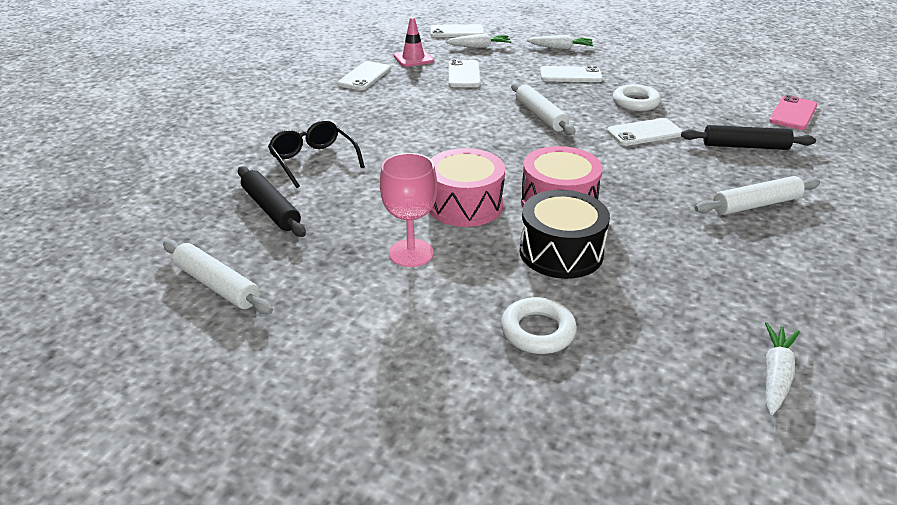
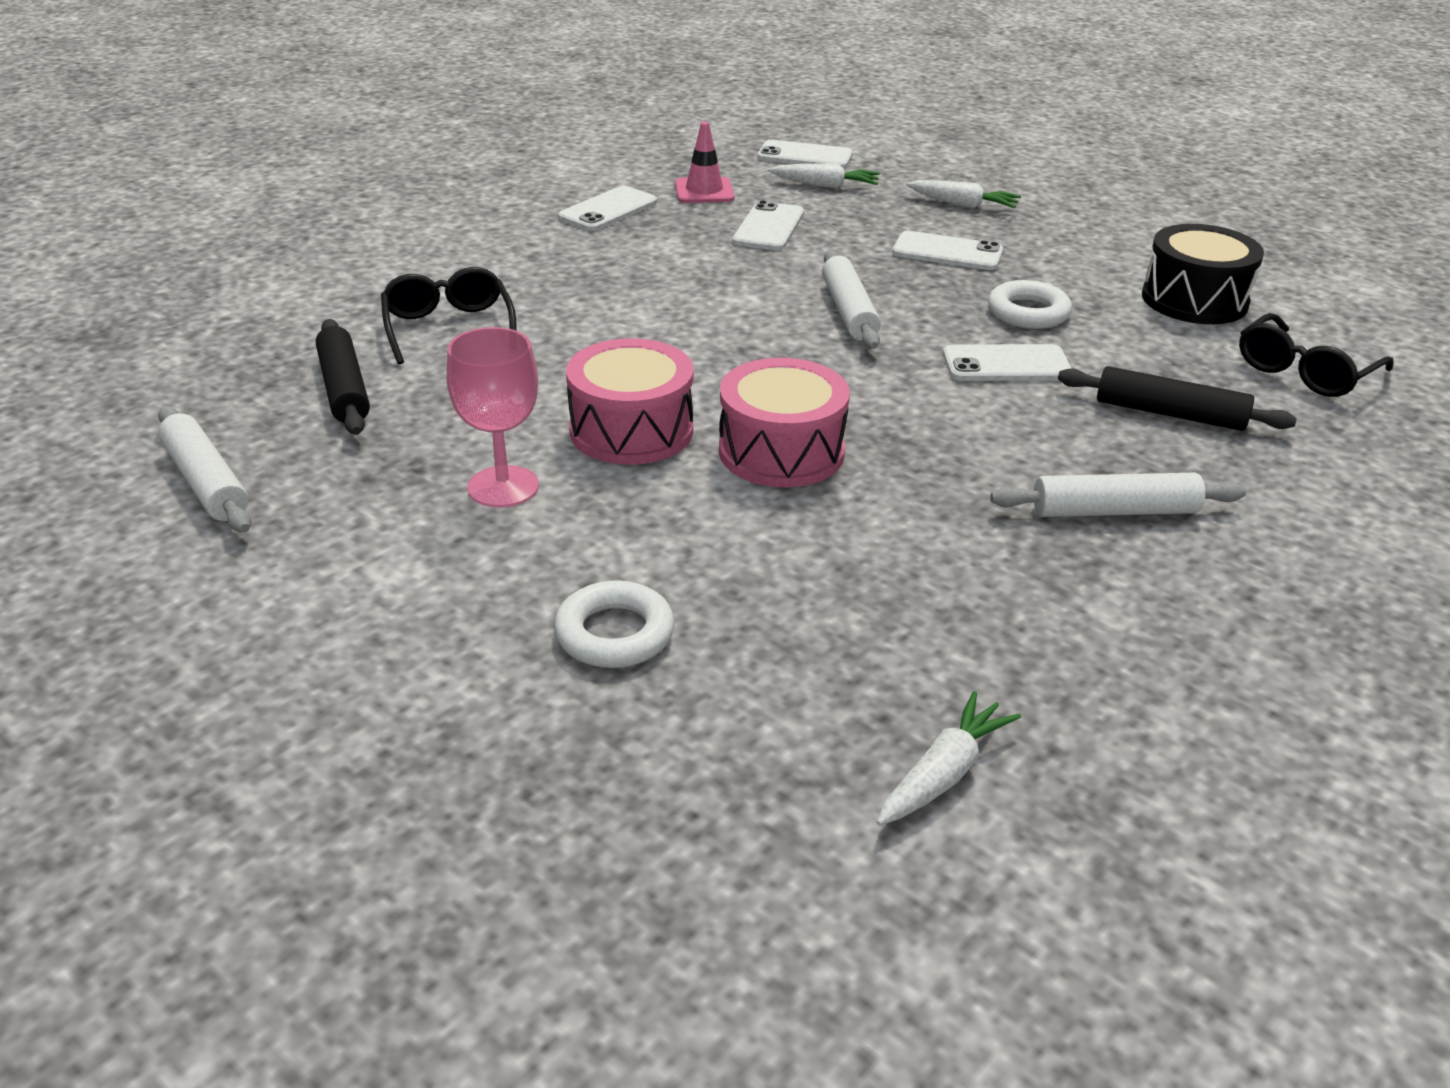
camera: 15 degrees right, 0 degrees up
black drum [520,190,610,279] -> black drum moved to [1142,224,1264,324]
pink phone [769,95,817,130] -> black glasses [1239,313,1394,397]

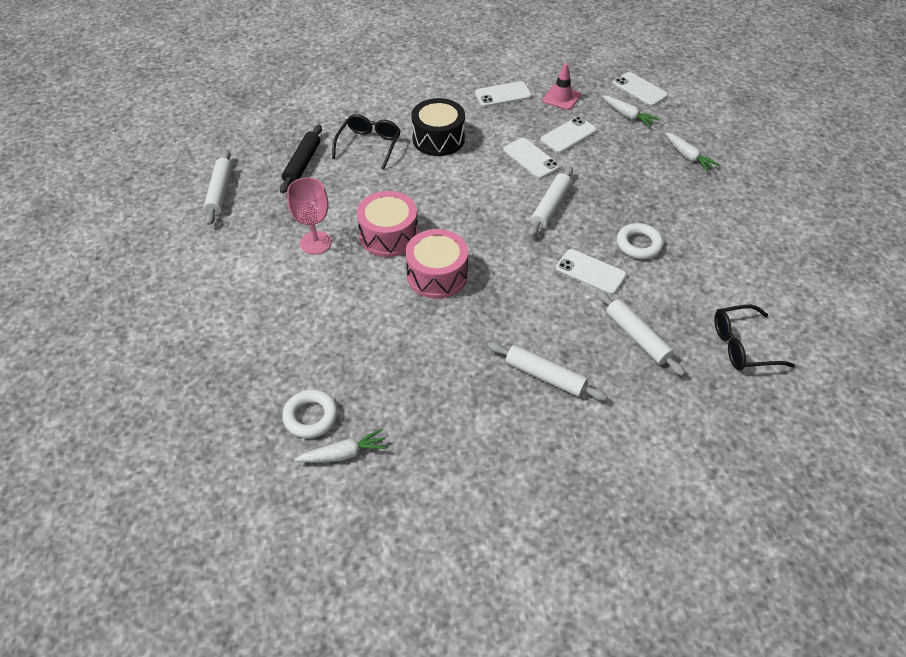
camera: 35 degrees right, 15 degrees up
white ring [554,580,674,668] -> white ring moved to [282,389,338,438]
white phone [892,231,1003,270] -> white phone moved to [503,138,560,179]
black rolling pin [1058,366,1297,431] -> white rolling pin [597,290,685,376]
black drum [1142,224,1264,324] -> black drum moved to [411,98,465,156]

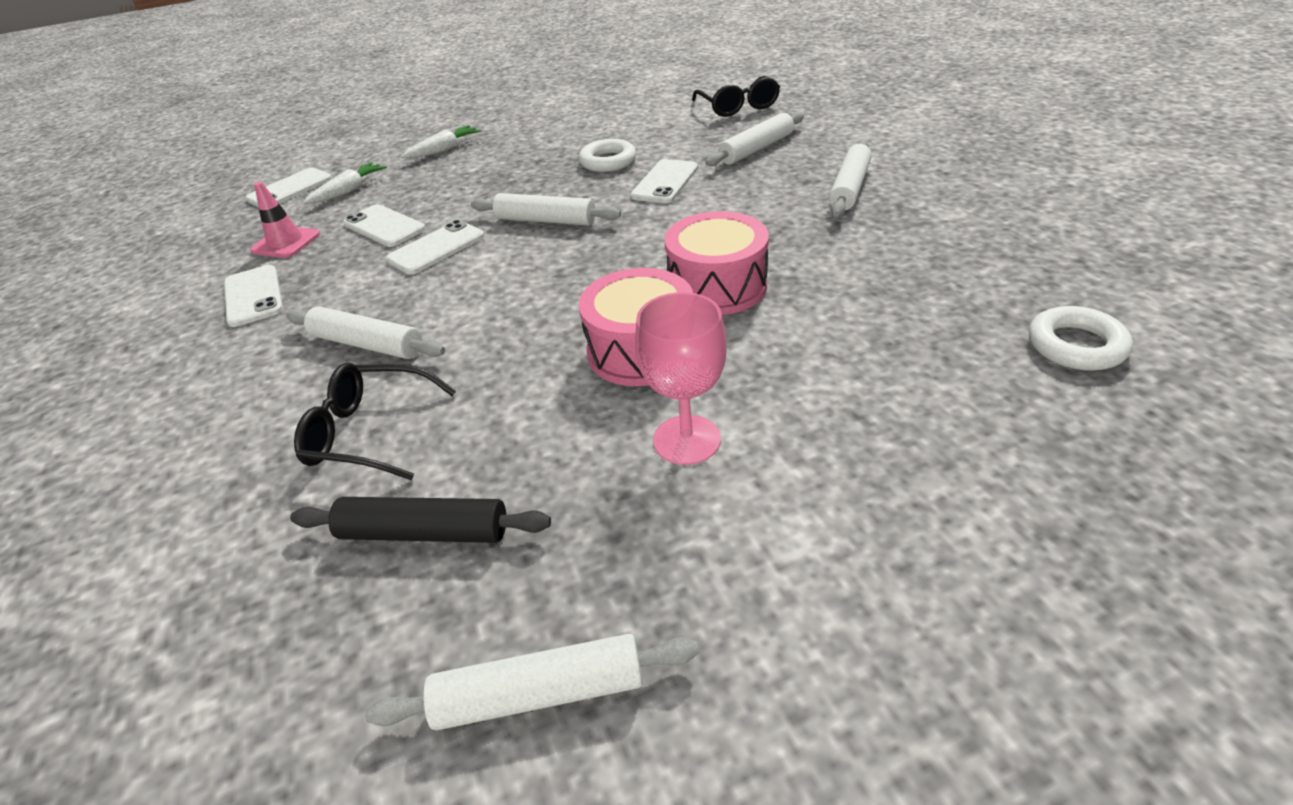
camera: 95 degrees left, 10 degrees down
white carrot [294,429,388,463] -> none
black drum [411,98,465,156] -> white rolling pin [286,306,445,359]

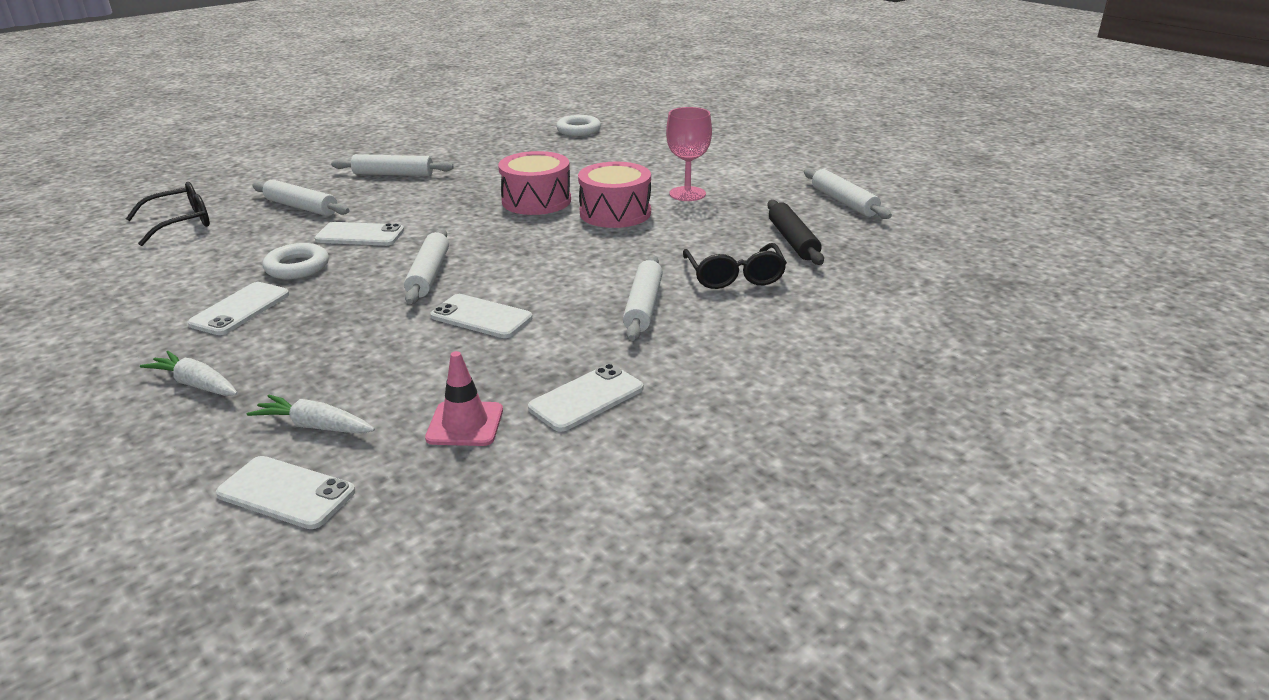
camera: 110 degrees left, 10 degrees down
white phone [343,204,426,247] -> white phone moved to [188,282,289,335]

